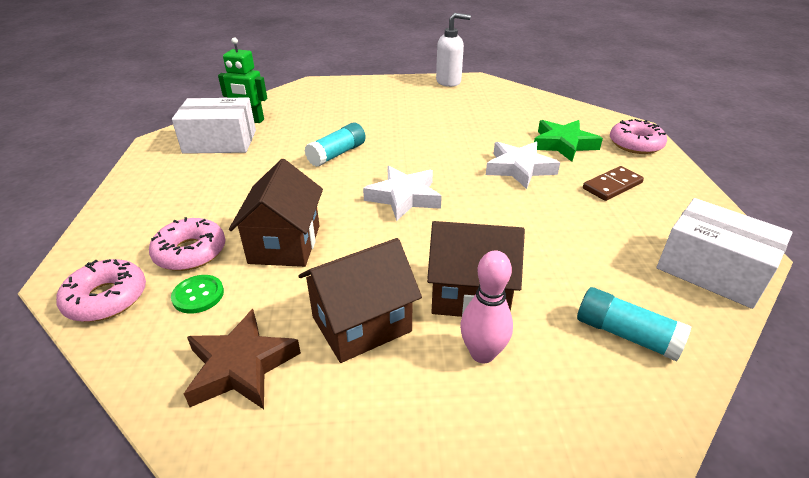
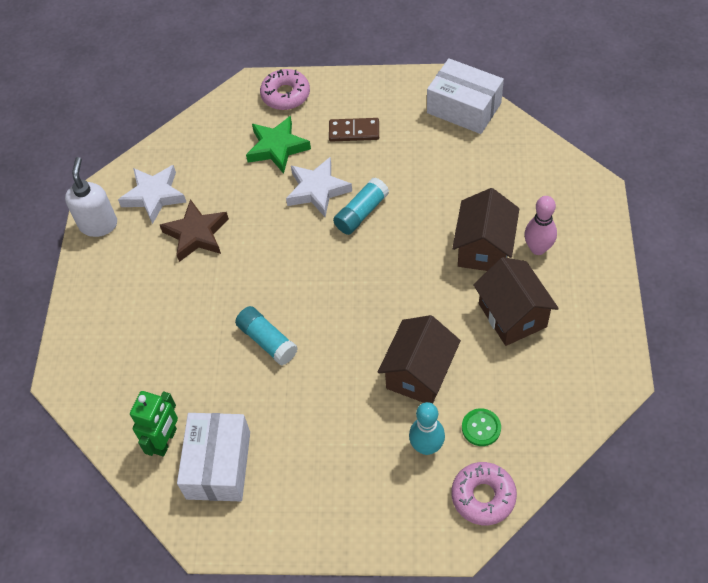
camera: 80 degrees left, 20 degrees up
pink donut [149,217,226,271] -> turquoise bowling pin [409,402,445,455]
brown star [184,309,301,409] -> brown star moved to [160,199,229,262]
brown house [229,159,323,267] -> brown house turned 75 degrees counterclockwise [378,315,461,404]
white star [363,166,442,221] -> white star moved to [118,165,186,224]
turquoise glue stick [577,287,692,362] -> turquoise glue stick moved to [333,177,389,235]
brown domino [583,166,644,201] -> brown domino turned 60 degrees counterclockwise [329,118,379,142]
white box [657,198,793,309] -> white box turned 75 degrees clockwise [427,58,504,134]

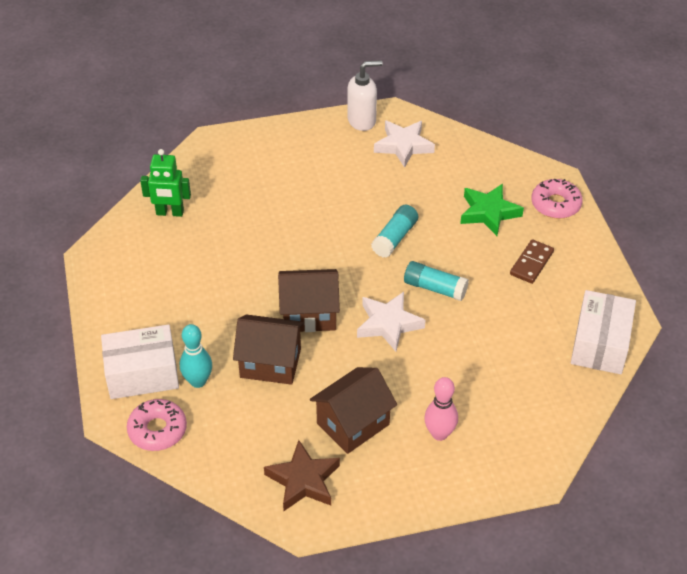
camera: 70 degrees right, 10 degrees down
brown star [160,199,229,262] -> brown star moved to [264,440,340,511]
white box [177,413,250,501] -> white box moved to [101,324,179,399]
turquoise glue stick [235,306,298,365] -> turquoise glue stick moved to [371,205,418,258]
white star [286,157,352,217] -> white star moved to [357,292,425,352]
brown domino [329,118,379,142] -> brown domino turned 45 degrees clockwise [510,239,554,284]
brown house [452,188,519,271] -> brown house moved to [278,269,340,332]
green button [462,408,501,446] -> none

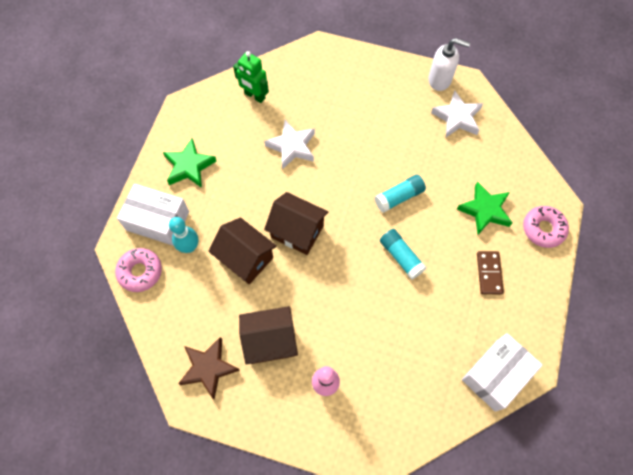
camera: 30 degrees right, 20 degrees up
white star [357,292,425,352] -> white star moved to [264,120,315,169]
brown domino [510,239,554,284] -> brown domino turned 60 degrees counterclockwise [477,251,504,294]
none -> green star [163,139,217,188]

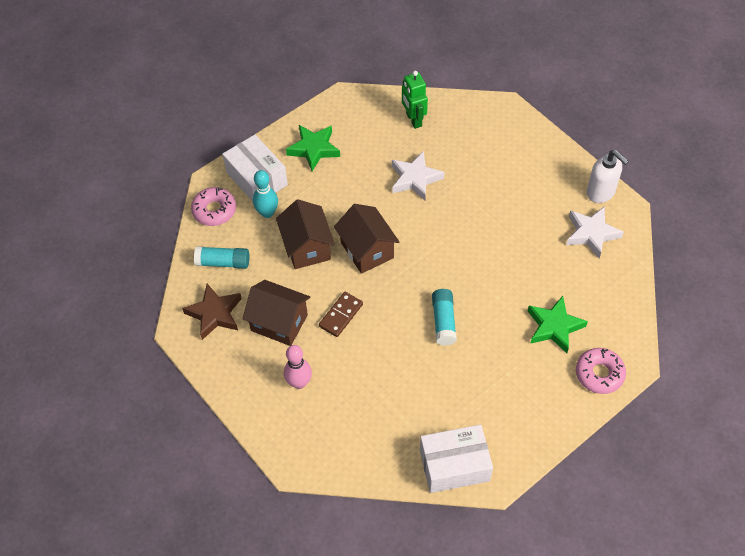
camera: 35 degrees right, 10 degrees down
turquoise glue stick [374,175,426,213] -> turquoise glue stick moved to [194,246,249,269]
brown domino [477,251,504,294] -> brown domino moved to [319,292,363,337]

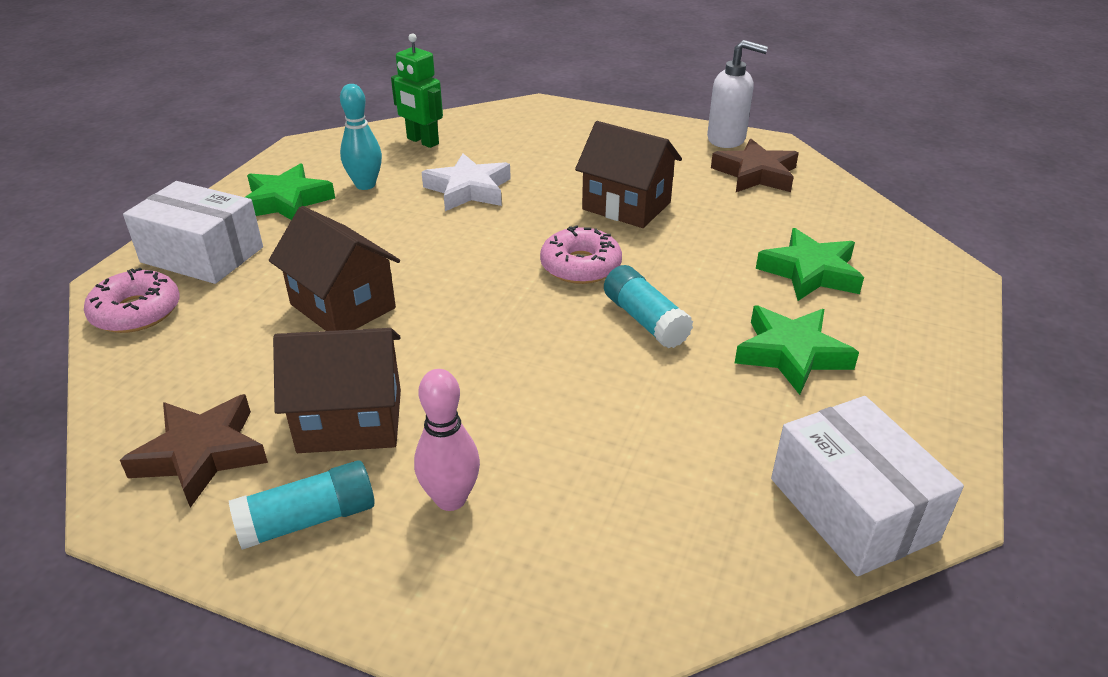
camera: 30 degrees left, 20 degrees down
turquoise glue stick [194,246,249,269] -> turquoise glue stick moved to [229,460,375,550]
turquoise bowling pin [253,170,278,218] -> turquoise bowling pin moved to [340,84,382,190]
brown domino [319,292,363,337] -> none
brown house [334,204,399,274] -> brown house moved to [575,121,682,228]
white box [420,425,493,493] -> white box turned 75 degrees counterclockwise [771,396,964,576]
white star [566,206,624,258] -> brown star [711,139,799,192]
pink donut [576,348,626,394] -> pink donut moved to [540,225,622,284]
none -> green star [735,306,859,395]

